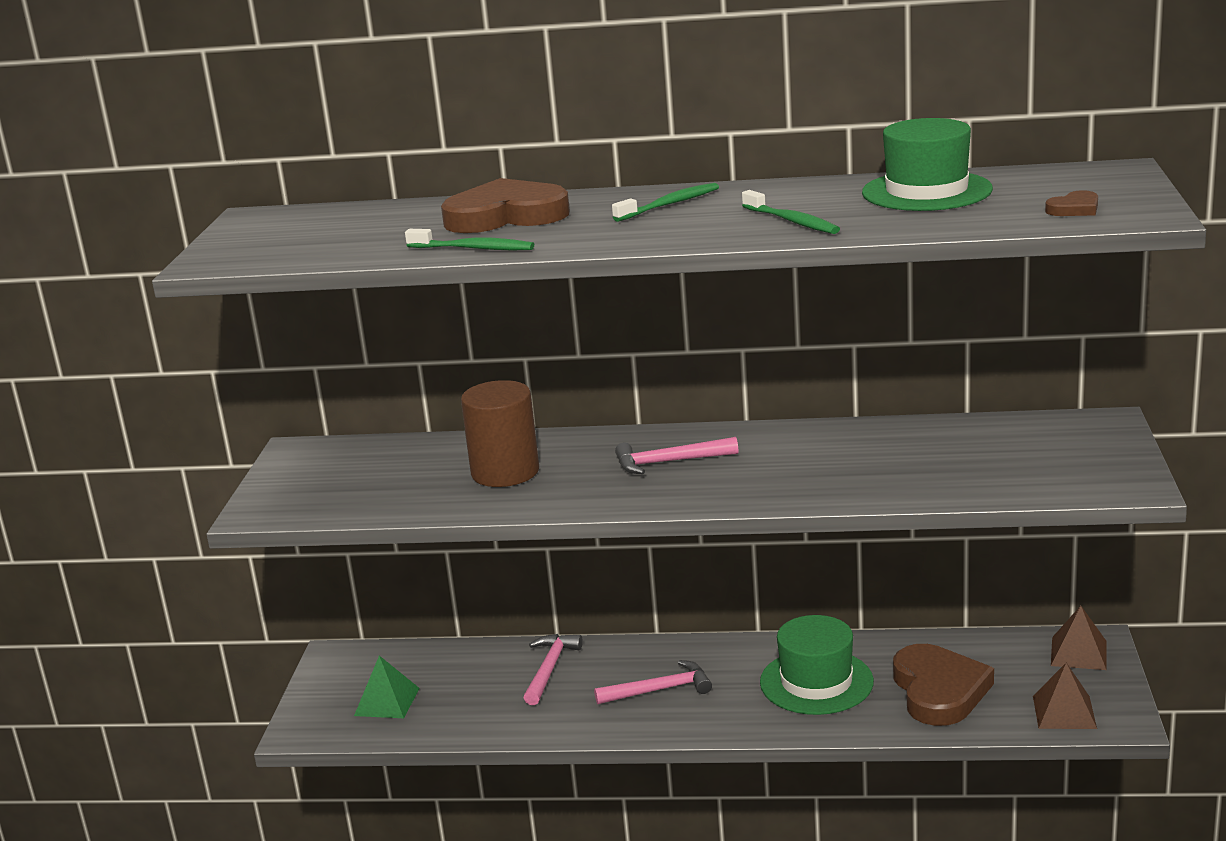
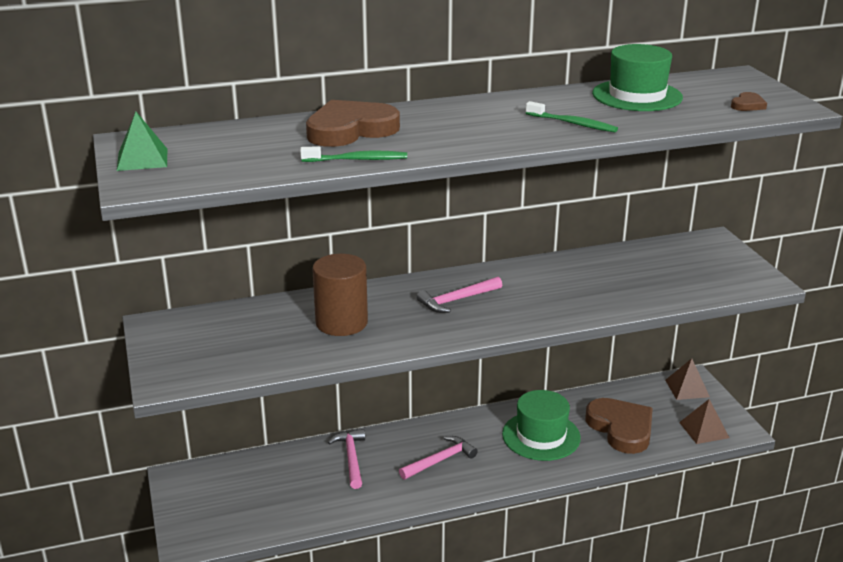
camera: 25 degrees left, 5 degrees up
green pyramid [354,656,420,718] -> green pyramid moved to [117,112,167,171]
green toothbrush [612,183,719,222] -> none

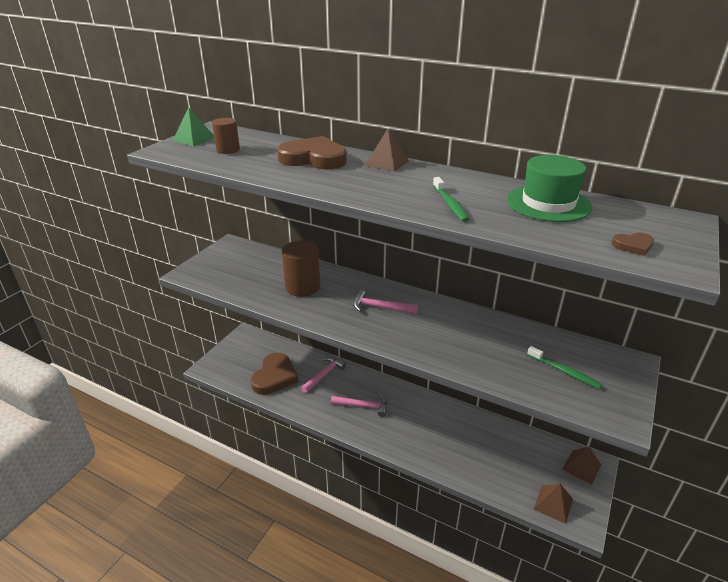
camera: 45 degrees right, 5 degrees up
green toothbrush [300,146,407,162] -> green toothbrush moved to [527,346,602,389]
green hat [502,390,581,461] -> none
brown heart [586,398,653,454] -> brown heart moved to [251,353,298,395]
none -> brown cylinder [212,118,240,154]
none -> brown pyramid [365,129,409,172]

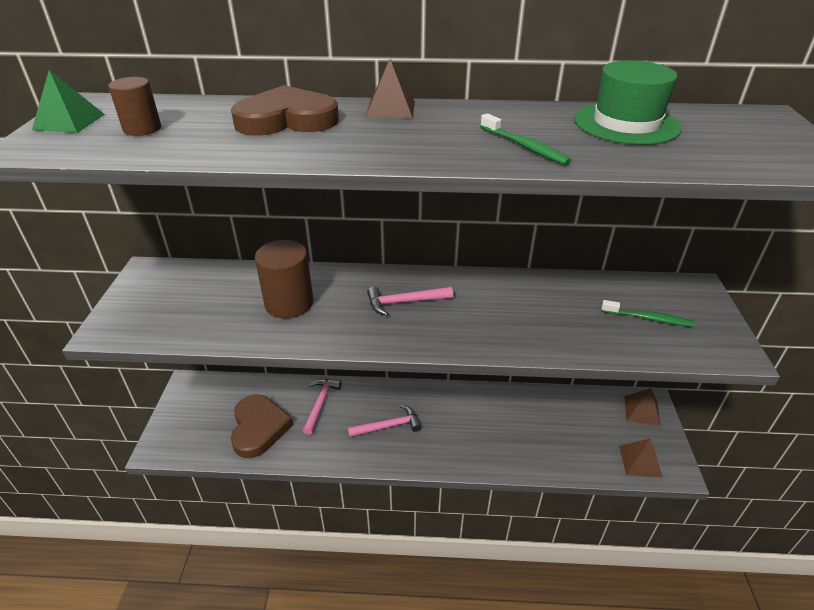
camera: 25 degrees left, 5 degrees up
brown heart [611,233,654,256] -> none

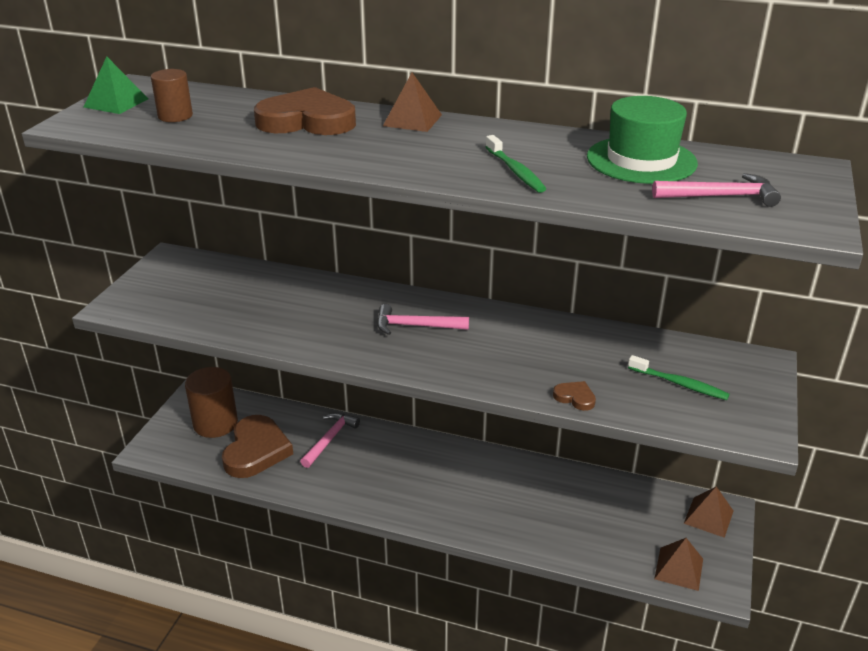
camera: 15 degrees right, 5 degrees down
brown cylinder [255,240,313,319] -> brown cylinder moved to [185,367,238,438]
pink hammer [348,405,421,438] -> pink hammer moved to [652,173,781,207]
none -> brown heart [553,381,596,411]

